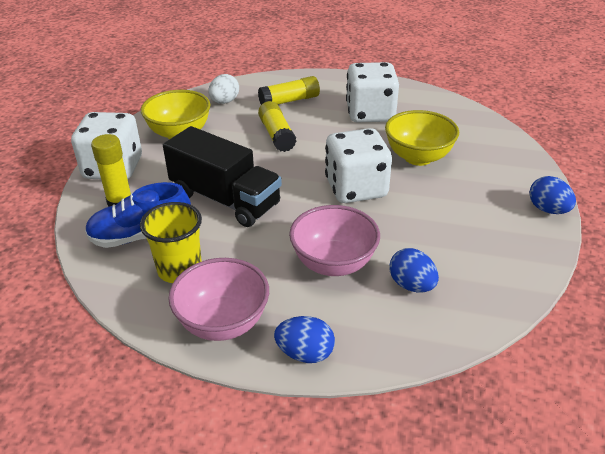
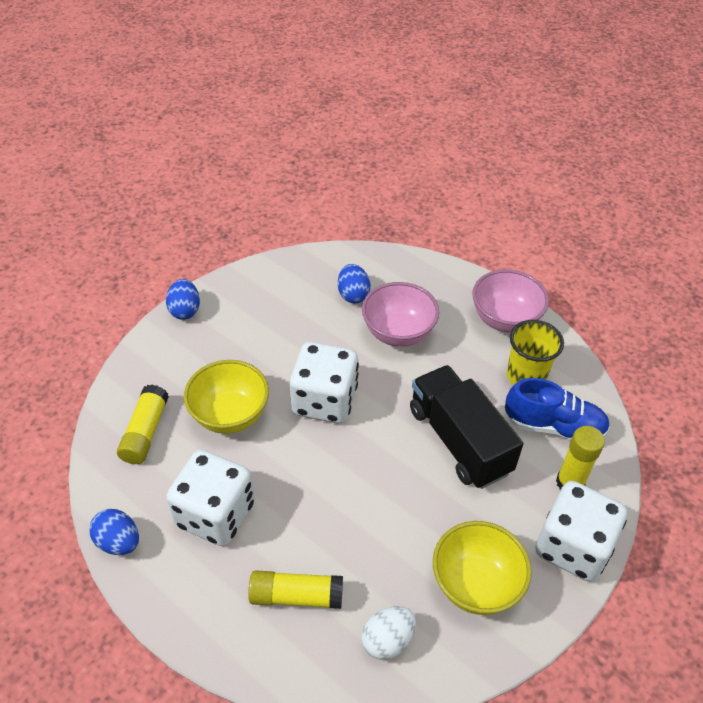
camera: 155 degrees left, 10 degrees up
yellow glue stick [258,101,297,152] -> yellow glue stick moved to [117,385,169,464]
blue egg [274,316,335,363] -> blue egg moved to [89,509,139,555]

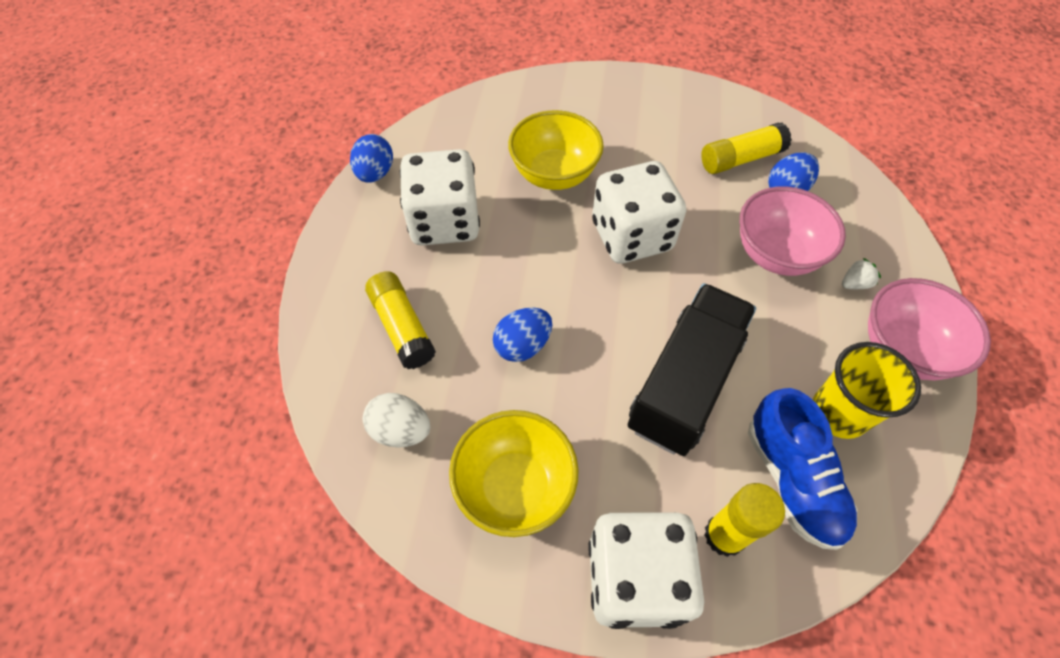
camera: 60 degrees right, 10 degrees up
yellow glue stick [117,385,169,464] -> yellow glue stick moved to [701,122,792,174]
blue egg [166,279,200,320] -> blue egg moved to [493,307,552,362]
none -> white strawberry [842,258,881,289]

